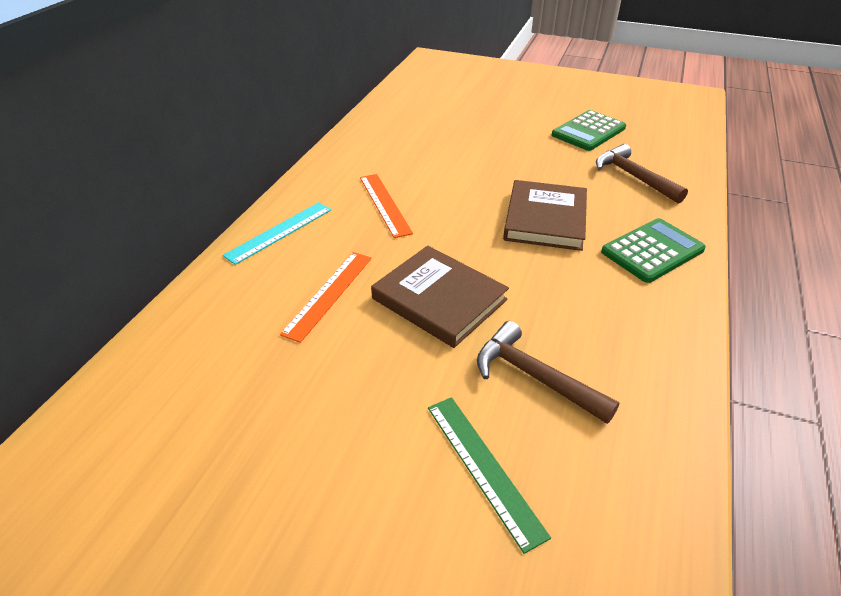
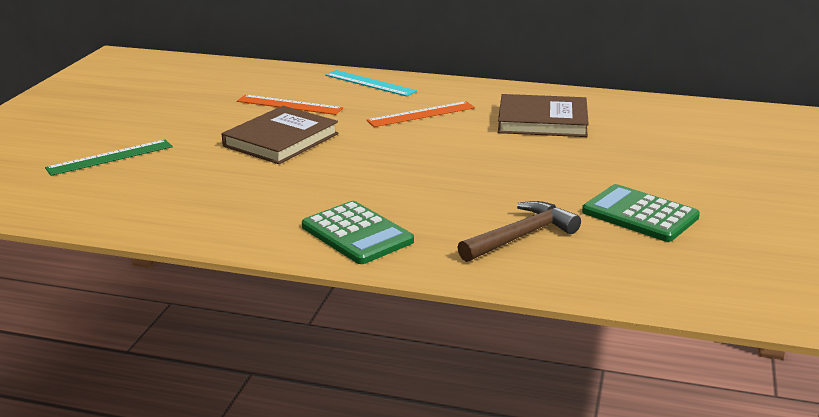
camera: 85 degrees right, 15 degrees down
brown hammer [477,321,620,424] -> none
brown book [503,180,587,251] -> brown book moved to [498,94,589,137]

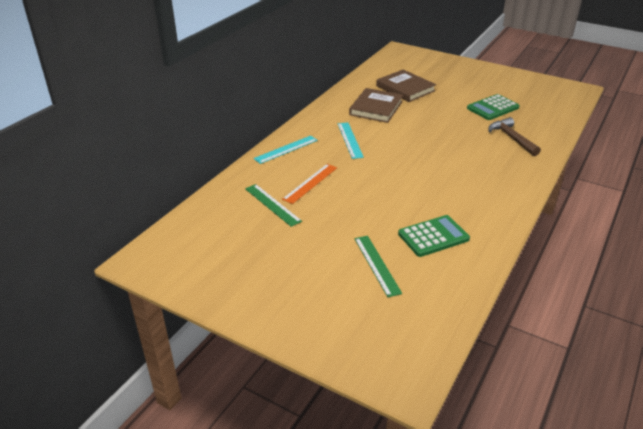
camera: 75 degrees left, 10 degrees up
brown book [222,106,339,164] -> brown book moved to [376,69,436,102]
green calculator [302,201,414,264] -> green calculator moved to [398,215,470,257]
orange ruler [366,101,475,127] -> turquoise ruler [338,122,364,159]
none -> green ruler [245,184,302,227]

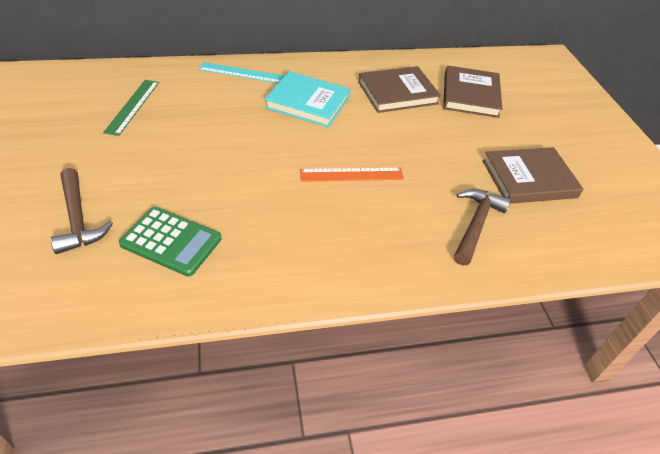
camera: 45 degrees right, 10 degrees up
orange ruler [282,164,337,204] -> orange ruler moved to [300,168,404,182]
turquoise ruler [338,122,364,159] -> turquoise book [264,71,350,128]
green ruler [354,236,402,297] -> brown hammer [50,168,113,254]
green calculator [467,94,520,120] -> brown book [482,147,583,204]

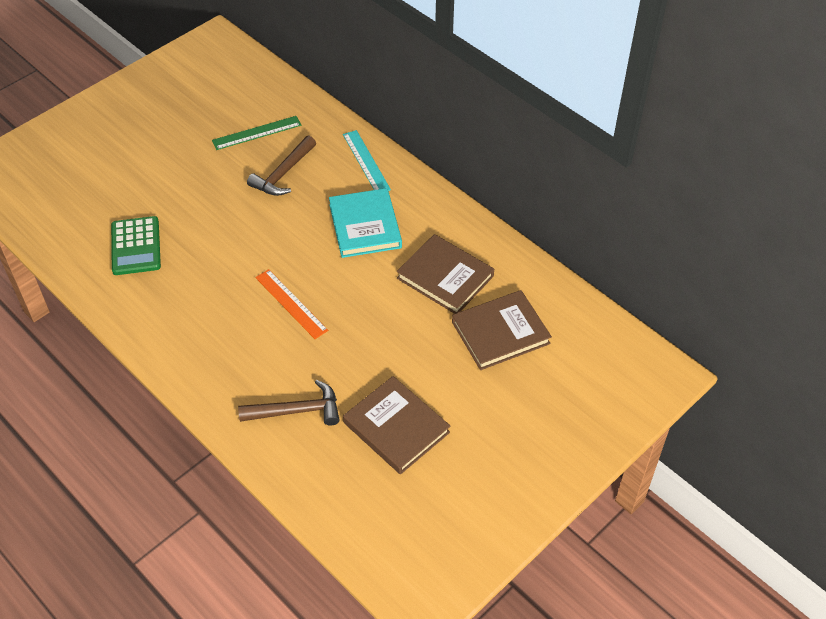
camera: 60 degrees right, 5 degrees up
brown hammer [50,168,113,254] -> brown hammer moved to [247,135,316,196]

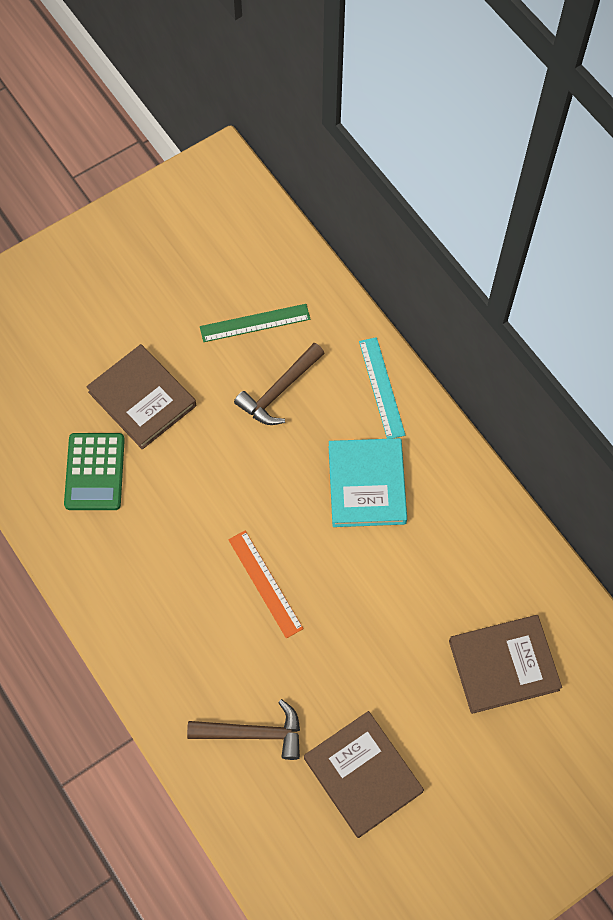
camera: 10 degrees right, 15 degrees up
brown book [397,234,494,314] -> brown book moved to [86,344,196,450]

